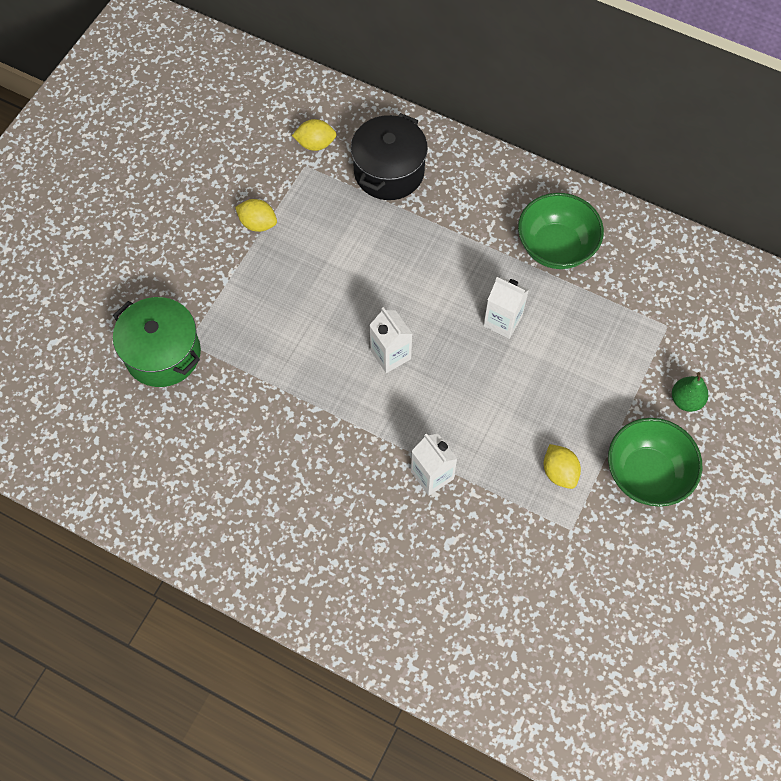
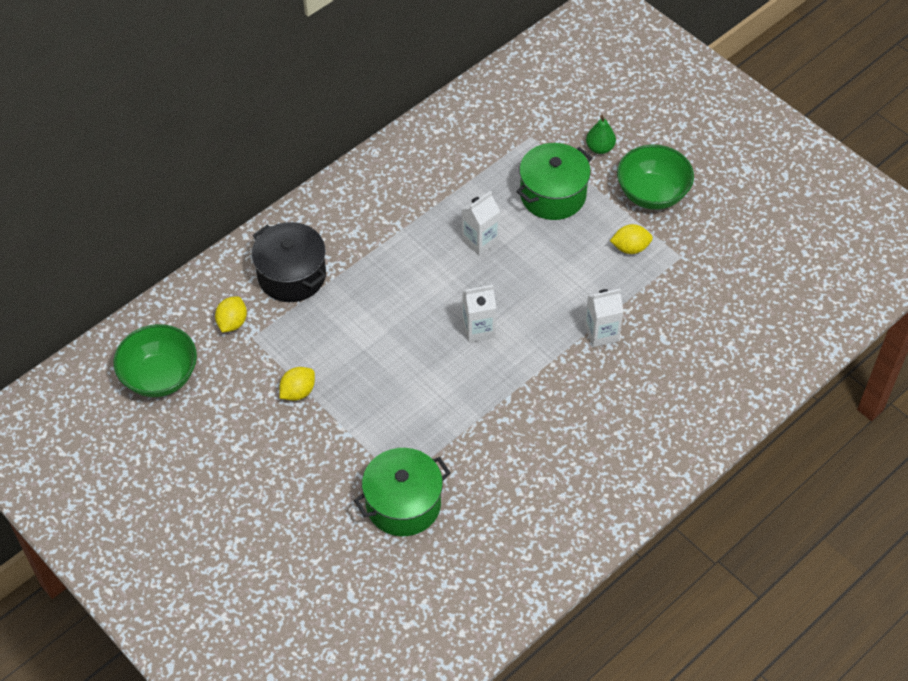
camera: 70 degrees left, 10 degrees down
green bowl [518,193,604,269] -> green bowl moved to [113,324,197,397]
none -> green pot [516,143,592,220]

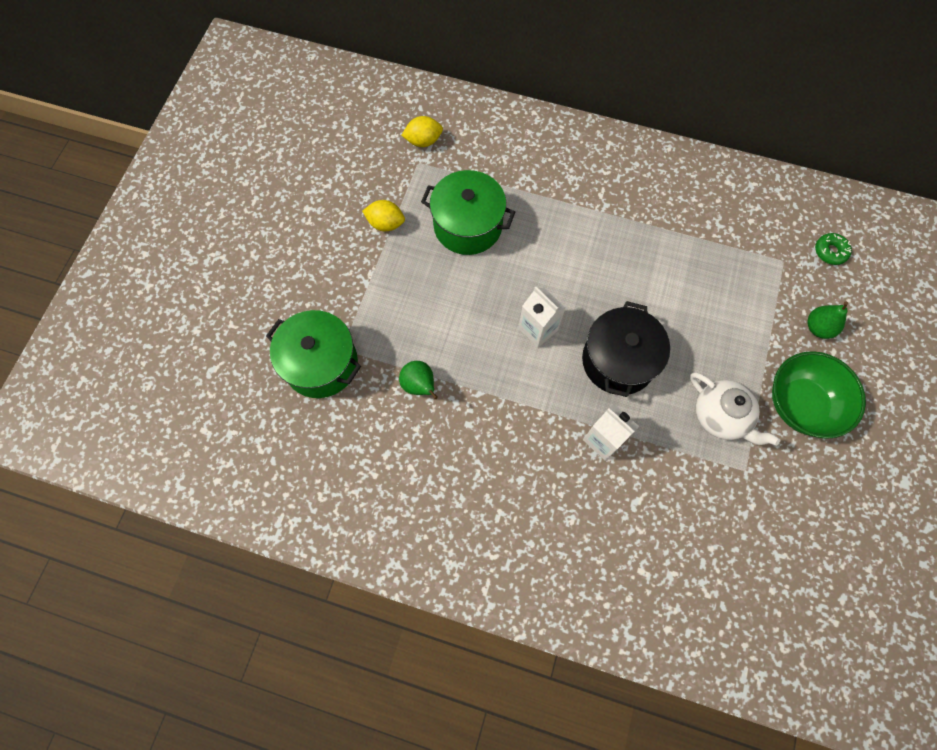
camera: 60 degrees right, 15 degrees up
green bowl [113,324,197,397] -> none
black pot [252,222,326,302] -> black pot moved to [582,301,670,397]
white carton [462,191,500,256] -> none
green pot [516,143,592,220] -> green pot moved to [421,170,515,255]
yellow lemon [610,224,653,254] -> white teapot [690,372,780,446]
none -> green pear [399,361,438,399]
none -> green donut [815,233,852,265]

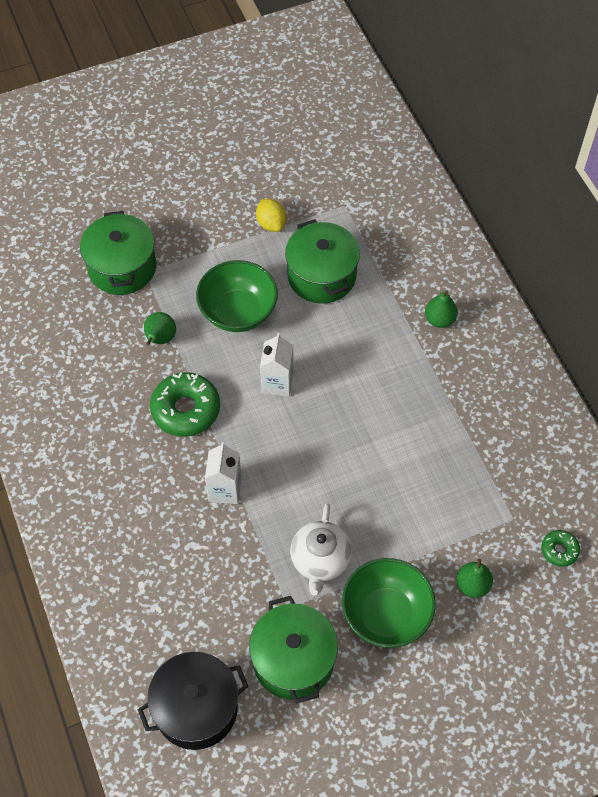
camera: 50 degrees right, 10 degrees down
yellow lemon [401,116,443,147] -> none
black pot [582,301,670,397] -> black pot moved to [137,652,249,750]
none -> green donut [150,372,220,437]
none -> green bowl [196,260,278,332]
none -> green pot [249,596,338,703]
none -> green pear [425,290,458,328]

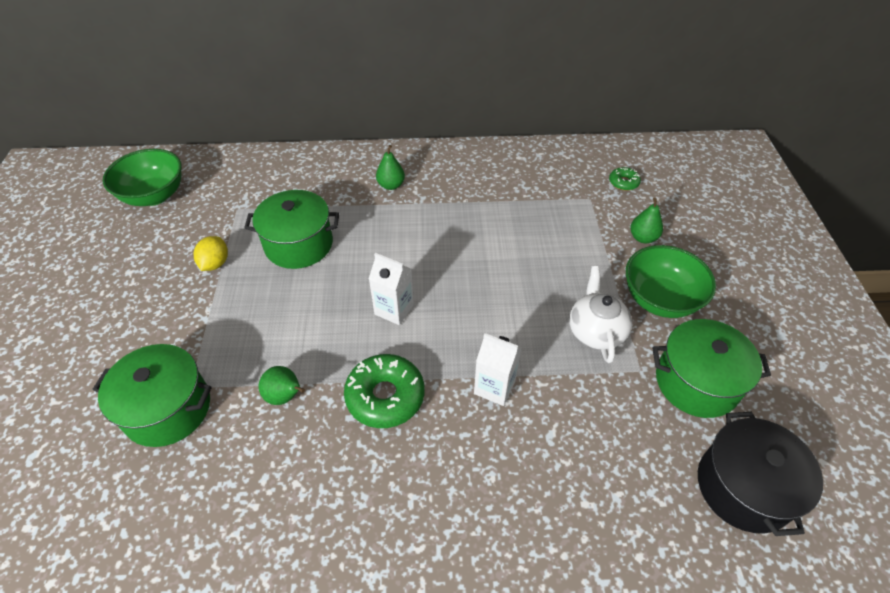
camera: 70 degrees left, 10 degrees down
green bowl [196,260,278,332] -> green bowl moved to [103,149,182,206]
yellow lemon [256,199,286,232] -> yellow lemon turned 75 degrees counterclockwise [194,236,228,271]
white teapot [290,503,352,596] -> white teapot turned 120 degrees counterclockwise [569,266,632,363]

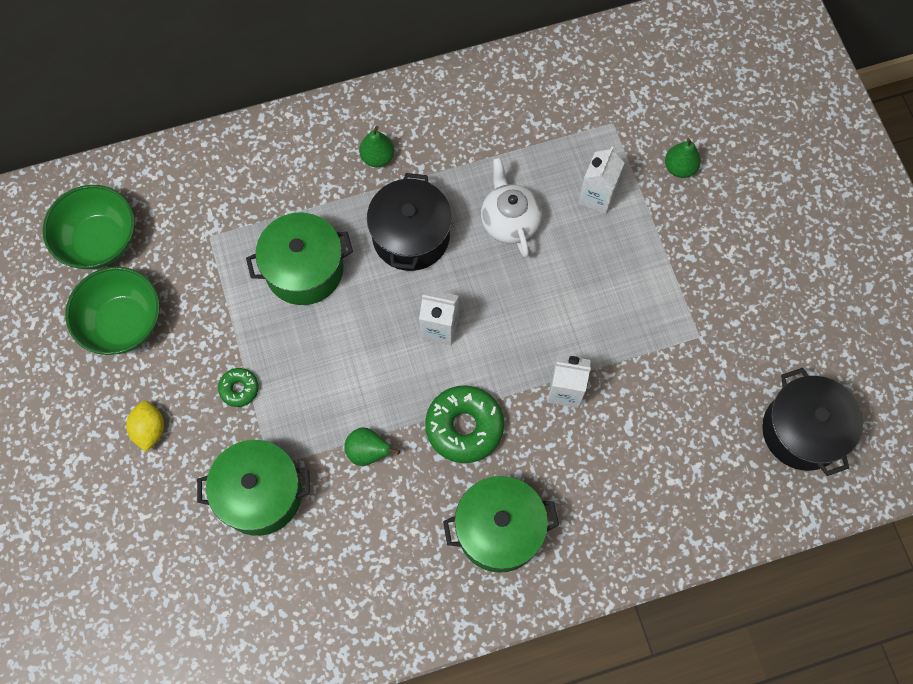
camera: 15 degrees left, 20 degrees up
yellow lemon [194,236,228,271] -> yellow lemon moved to [126,401,164,452]
white teapot [569,266,632,363] -> white teapot moved to [481,157,542,257]
green donut [609,167,641,191] -> green donut moved to [218,368,259,407]
green bowl [626,245,716,318] -> green bowl moved to [65,267,160,355]
green pot [652,319,771,418] -> green pot moved to [443,476,559,573]
none -> black pot [367,173,452,271]
none -> white carton [578,147,624,214]

